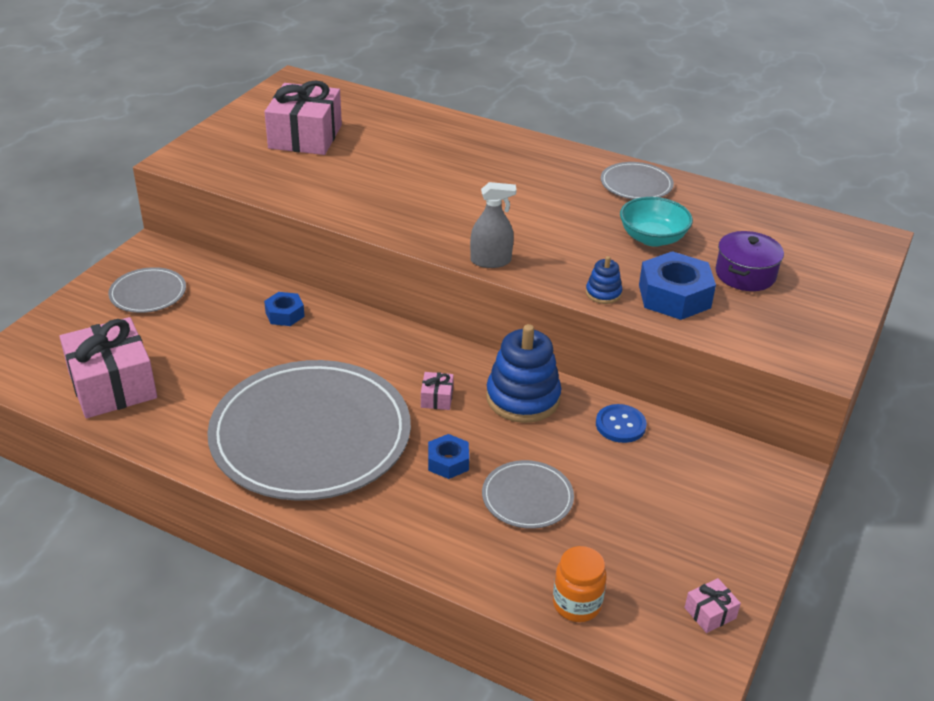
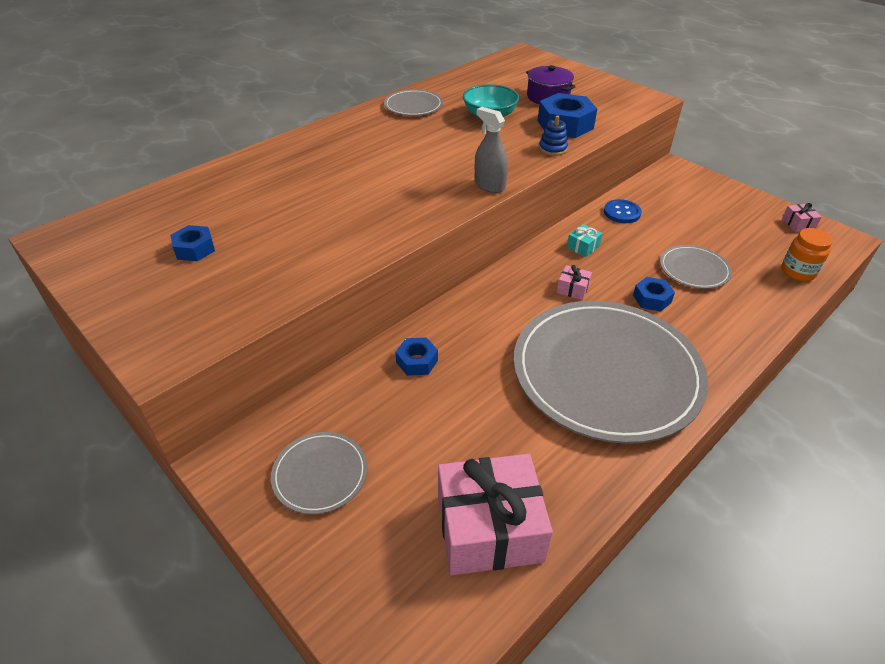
camera: 70 degrees left, 5 degrees up
pink gift [264,80,342,155] -> blue nut [170,225,215,261]
grey spray bottle [470,182,516,268] -> grey spray bottle turned 60 degrees counterclockwise [475,107,508,193]
blue stacking toy [486,324,561,423] -> turquoise gift [567,224,603,257]

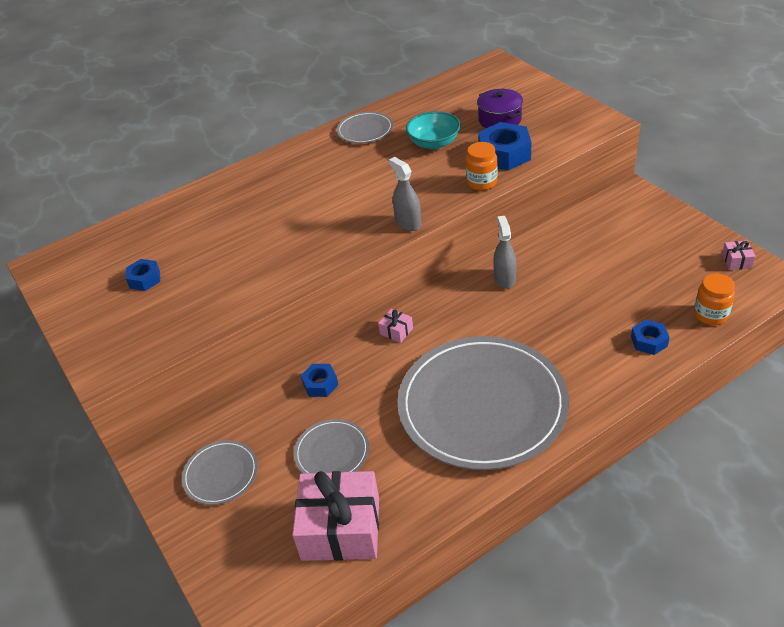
camera: 15 degrees right, 0 degrees up
blue stacking toy [539,115,568,156] -> orange jar [466,142,498,191]
pink gift [556,265,592,300] -> pink gift moved to [378,309,413,343]
turquoise gift [567,224,603,257] -> grey spray bottle [493,216,517,289]
blue button [604,199,642,223] -> none
blue nut [633,277,675,312] -> blue nut moved to [631,320,670,355]
grey plate [660,245,732,289] -> grey plate moved to [294,419,369,474]

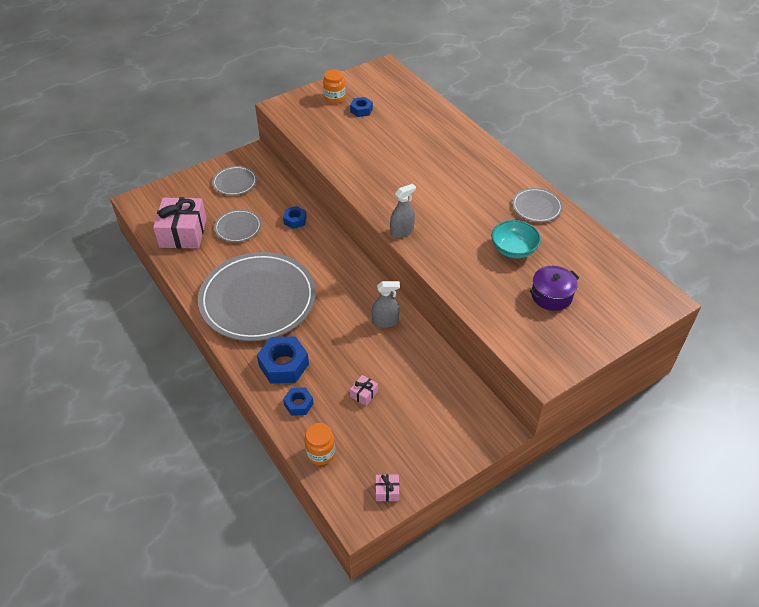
camera: 85 degrees right, 5 degrees up
pink gift [378,309,413,343] -> pink gift moved to [350,375,378,406]
orange jar [466,142,498,191] -> orange jar moved to [323,69,345,104]
blue nut [478,122,531,171] -> blue nut moved to [257,336,309,384]

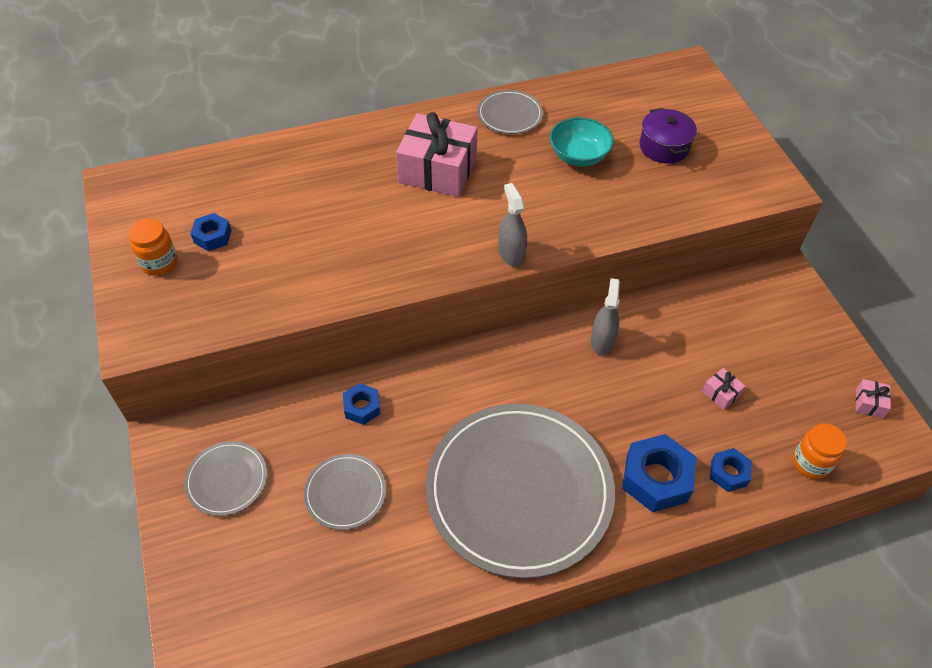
camera: 75 degrees left, 5 degrees up
pink gift [153,197,207,249] -> pink gift moved to [396,112,478,197]

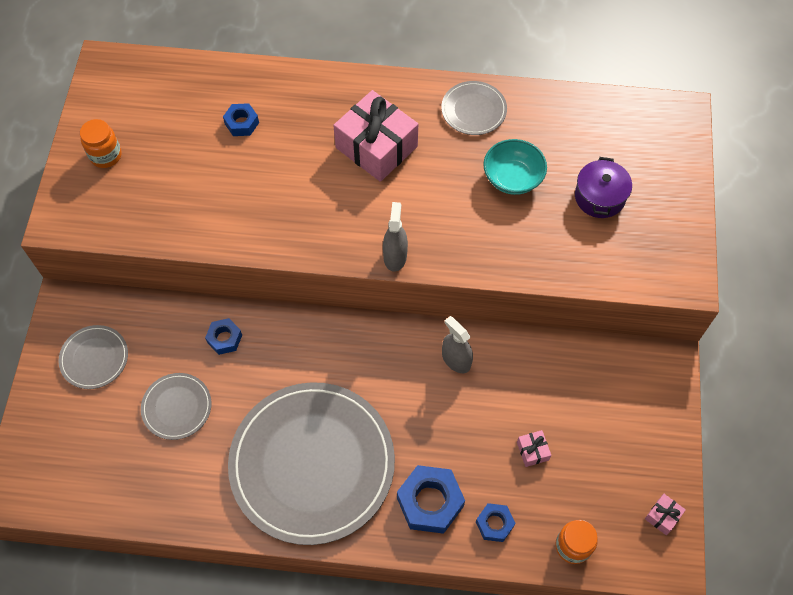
camera: 25 degrees right, 10 degrees up
blue nut [190,213,232,251] -> blue nut moved to [223,103,259,136]
grey spray bottle [591,278,620,356] -> grey spray bottle turned 75 degrees counterclockwise [442,316,473,373]

